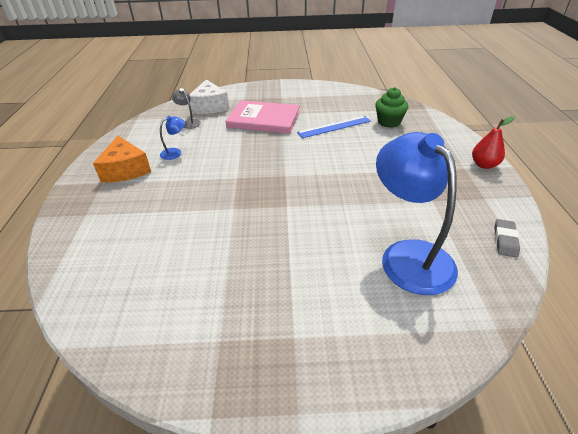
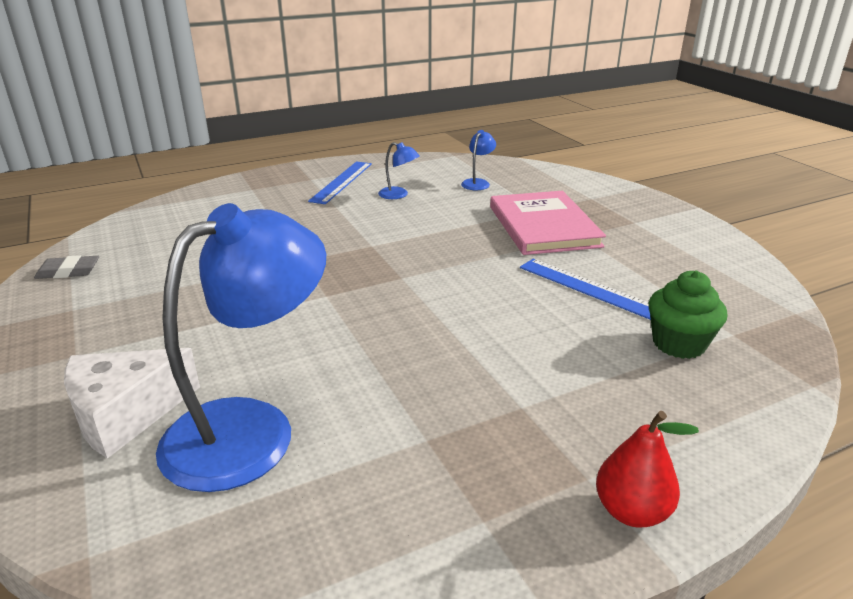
camera: 65 degrees right, 10 degrees down
orange cheese [93,136,151,183] -> blue ruler [308,161,372,204]
grey lamp [172,88,201,129] -> blue lamp [461,130,496,190]
white cheese [189,79,229,114] -> white cheese moved to [64,348,200,459]
grey eraser [494,219,520,258] -> grey eraser moved to [34,255,99,279]

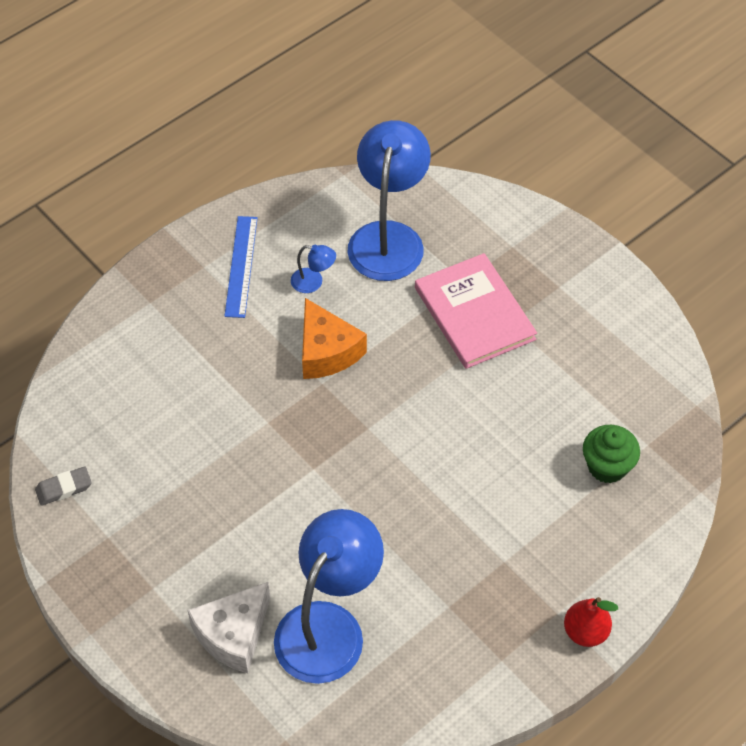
camera: 15 degrees left, 25 degrees up
blue lamp [461,130,496,190] -> blue lamp [347,120,431,281], size x2.42
blue ruler [520,259,651,320] -> none
none -> orange cheese [302,298,367,379]

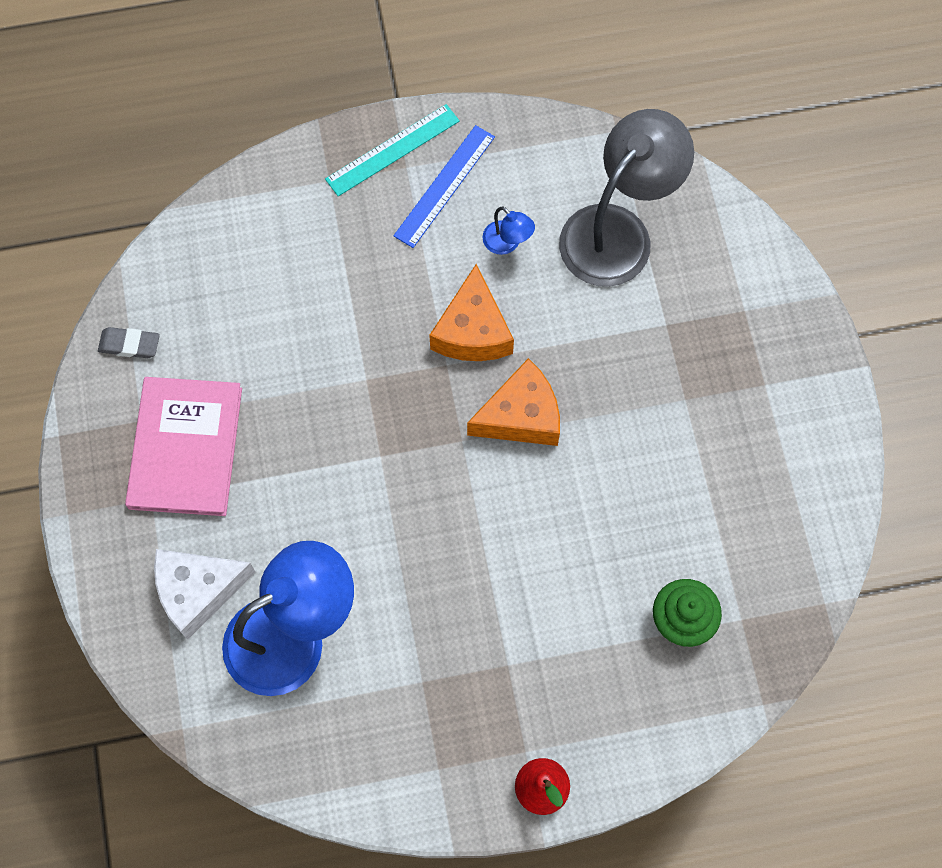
camera: 30 degrees right, 15 degrees up
blue lamp [347,120,431,281] -> grey lamp [559,109,694,287]
pink book [415,253,537,369] -> pink book moved to [125,377,242,516]
none -> turquoise ruler [325,104,460,196]
none -> orange cheese [467,358,560,446]

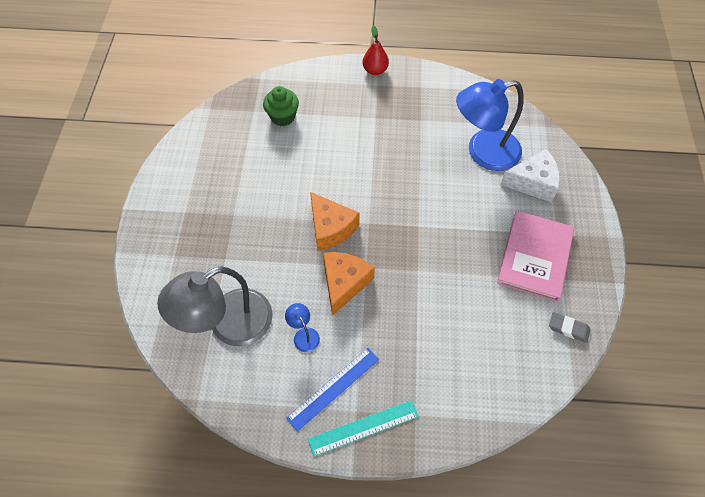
camera: 165 degrees left, 10 degrees down
orange cheese [467,358,560,446] -> orange cheese turned 120 degrees counterclockwise [310,192,360,251]

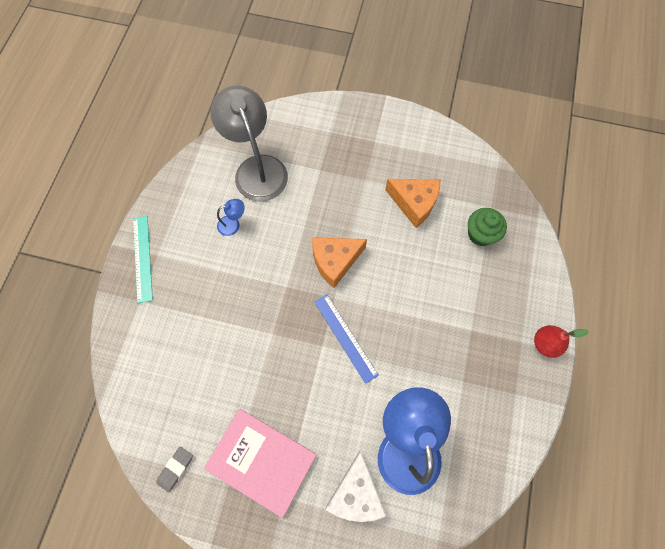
camera: 100 degrees right, 10 degrees up
blue ruler [286,348,379,432] -> blue ruler moved to [314,294,379,384]
orange cheese [323,252,375,316] -> orange cheese moved to [385,179,440,228]

